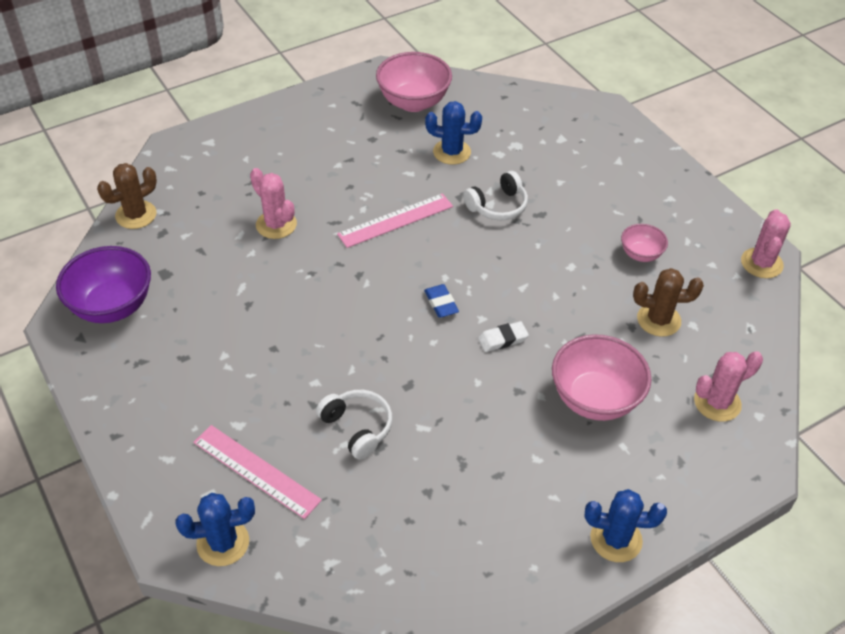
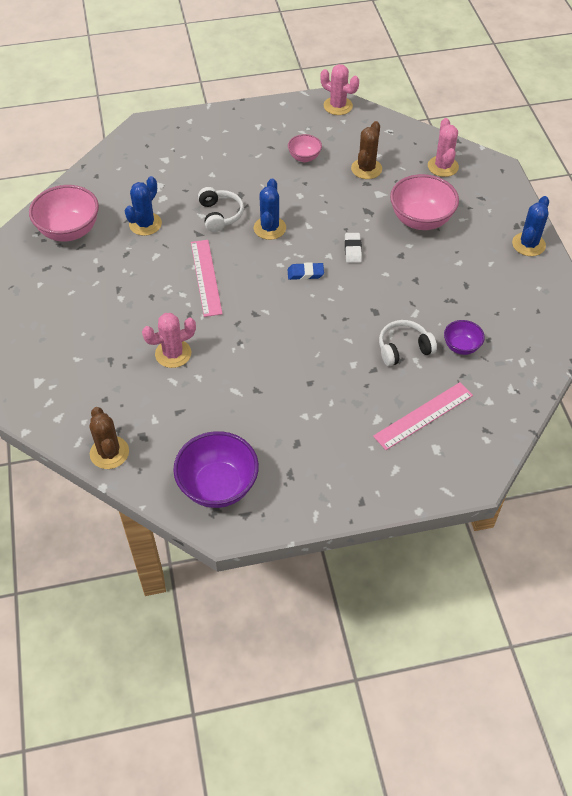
camera: 70 degrees left, 5 degrees up
blue cactus [175,493,255,566] -> blue cactus moved to [254,179,286,240]
none -> purple bowl [444,320,485,355]

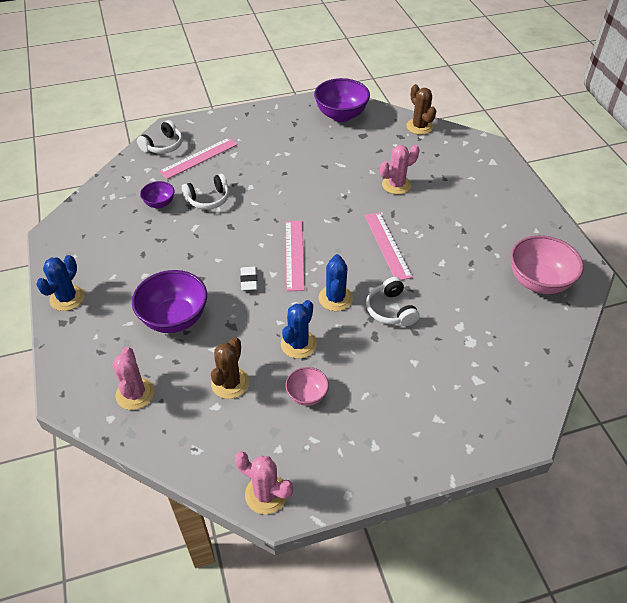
camera: 175 degrees right, 5 degrees down
blue cactus [125,176,162,236] -> blue cactus moved to [281,300,317,359]
blue eraser [288,262,324,280] -> pink ruler [286,221,305,291]
pink bowl [390,174,459,230] -> purple bowl [132,270,207,333]
none -> white headphones [137,120,183,154]

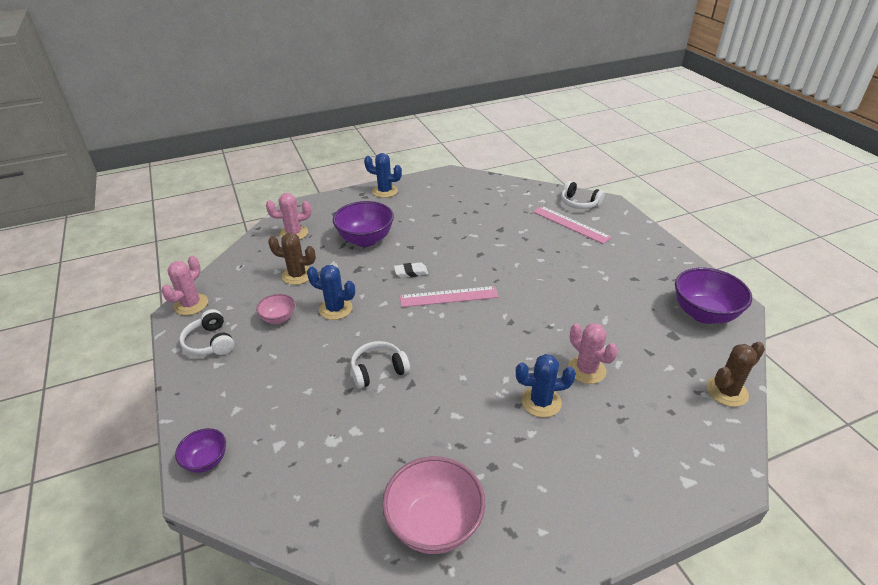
camera: 85 degrees right, 10 degrees down
purple bowl [140,181,174,208] -> purple bowl moved to [175,428,226,473]
white headphones [182,174,229,210] -> white headphones moved to [179,309,234,356]
blue cactus [319,254,353,311] -> blue cactus moved to [516,354,576,418]
pink ruler [364,212,413,280] -> none

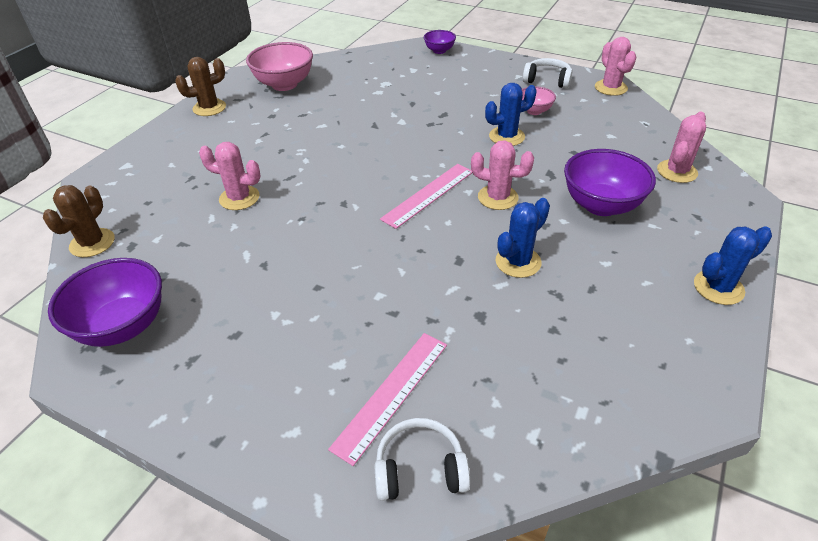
camera: 140 degrees right, 5 degrees up
brown cactus [268,233,316,285] -> brown cactus moved to [175,57,226,116]
white headphones [351,341,410,389] -> none
white eraser [394,262,428,278] -> pink cactus [471,140,534,210]
blue cactus [516,354,576,418] -> blue cactus moved to [496,198,550,278]
pink ruler [533,206,612,244] -> pink ruler turned 60 degrees counterclockwise [328,333,447,466]

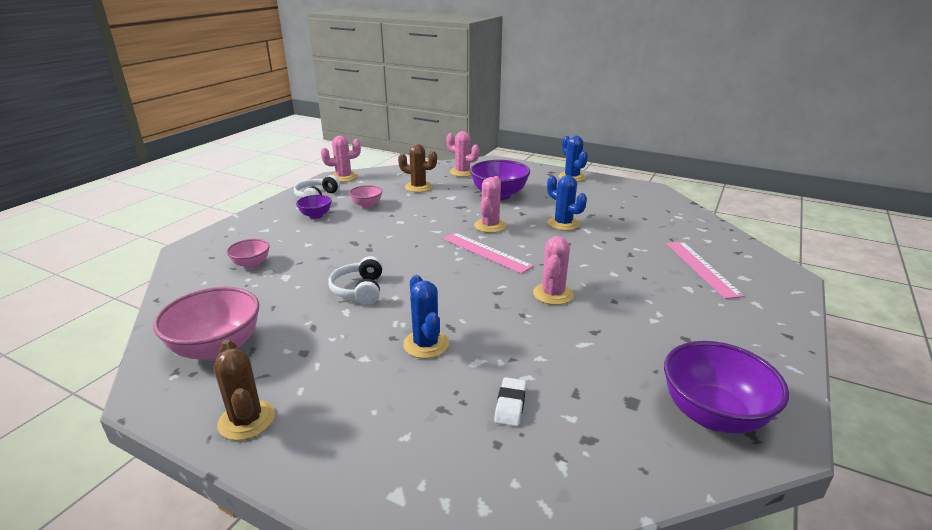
camera: 90 degrees left, 15 degrees down
brown cactus [43,185,115,257] -> brown cactus moved to [398,144,437,192]
pink cactus [199,142,260,210] -> pink cactus moved to [533,236,574,305]
pink ruler [328,333,447,466] -> pink ruler turned 45 degrees clockwise [667,242,744,299]
white headphones [375,418,470,501] -> white headphones moved to [329,256,383,305]
purple bowl [424,30,456,54] -> purple bowl moved to [296,195,332,219]
blue cactus [485,83,537,146] -> blue cactus moved to [403,275,449,359]
none -> pink bowl [226,239,270,269]
none -> white eraser [494,377,526,427]

